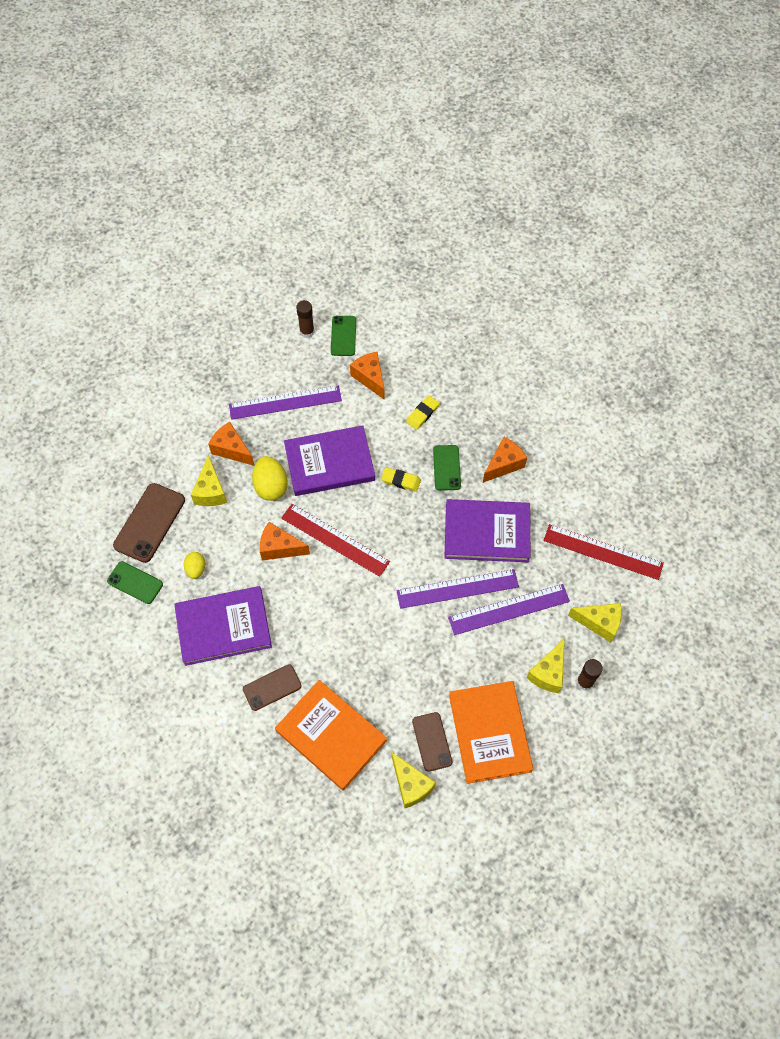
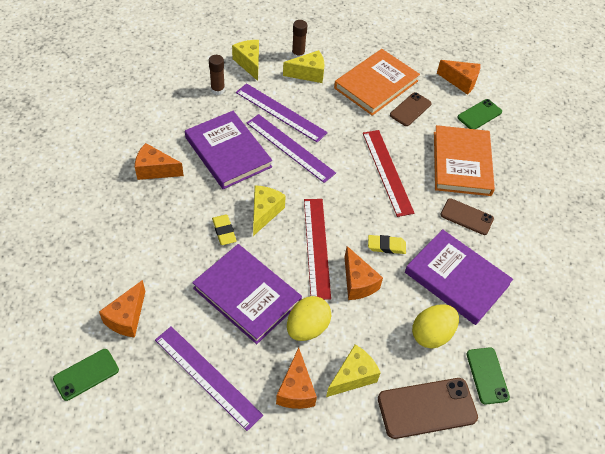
camera: 130 degrees left, 10 degrees down
yellow egg [184,552,205,579] -> yellow egg [412,304,459,349], size x1.67
brown glue stick [296,300,314,338] -> brown glue stick moved to [209,55,225,95]
yellow cheese [392,752,436,808] -> yellow cheese moved to [253,185,286,236]
yellow eraser [406,395,440,430] -> yellow eraser moved to [368,235,406,254]
green phone [433,445,461,490] -> green phone moved to [457,99,502,129]
red ruler [544,524,664,580] -> red ruler moved to [363,130,414,217]
none -> orange cheese [437,60,480,95]

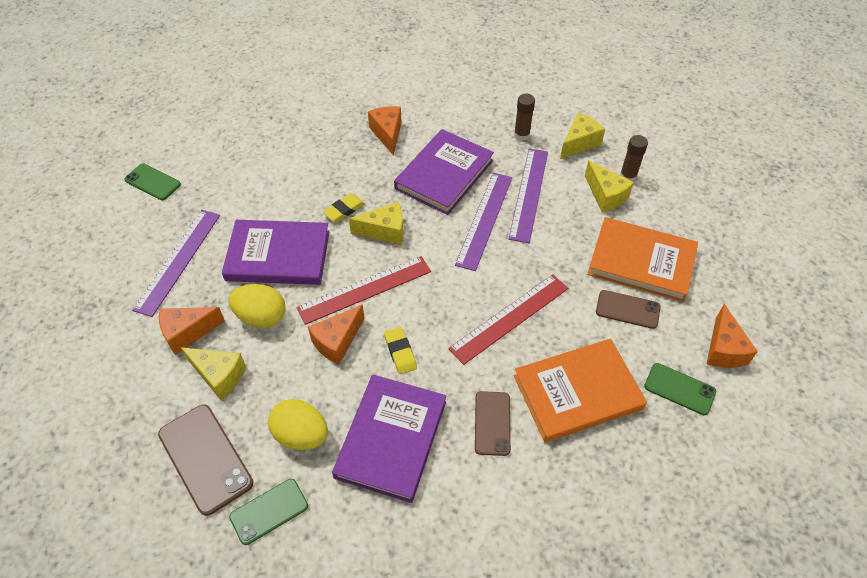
camera: 70 degrees right, 0 degrees up
orange cheese [99,280,145,338] -> none
purple book [192,244,302,344] -> purple book turned 75 degrees clockwise [222,220,330,285]

